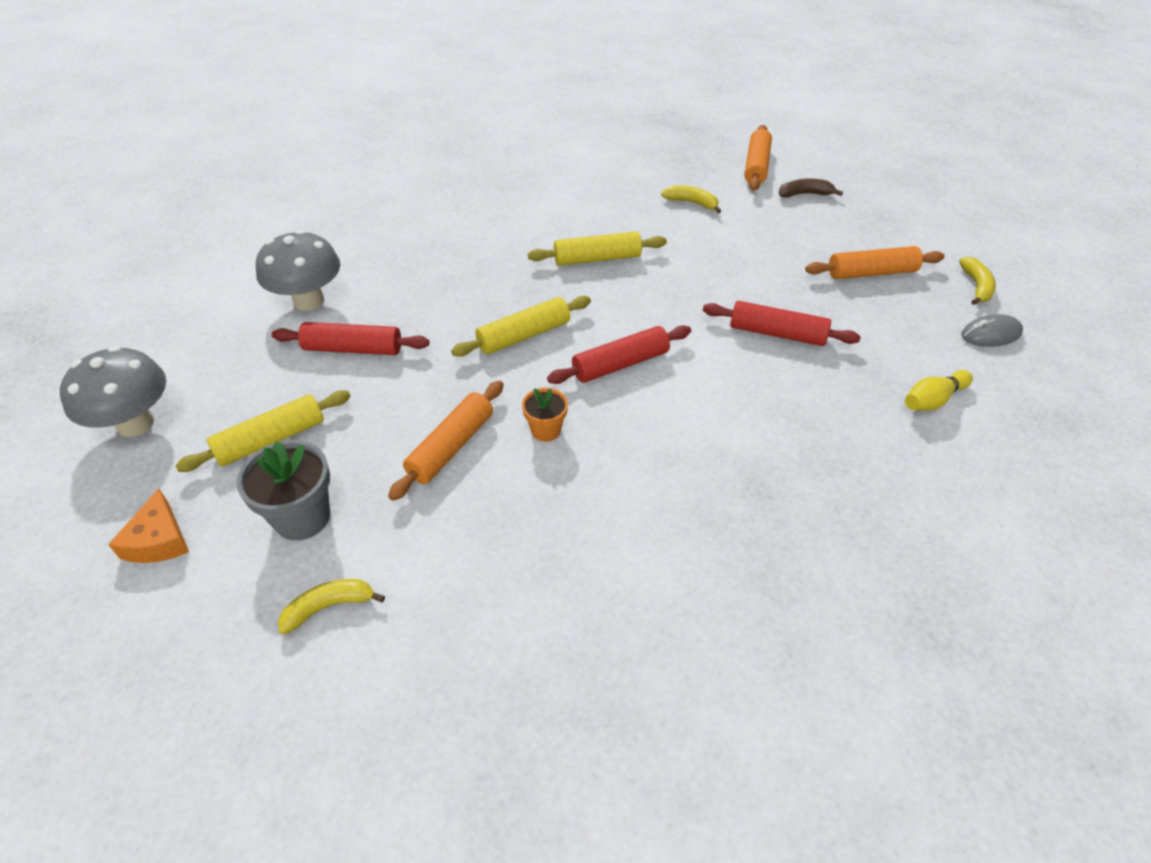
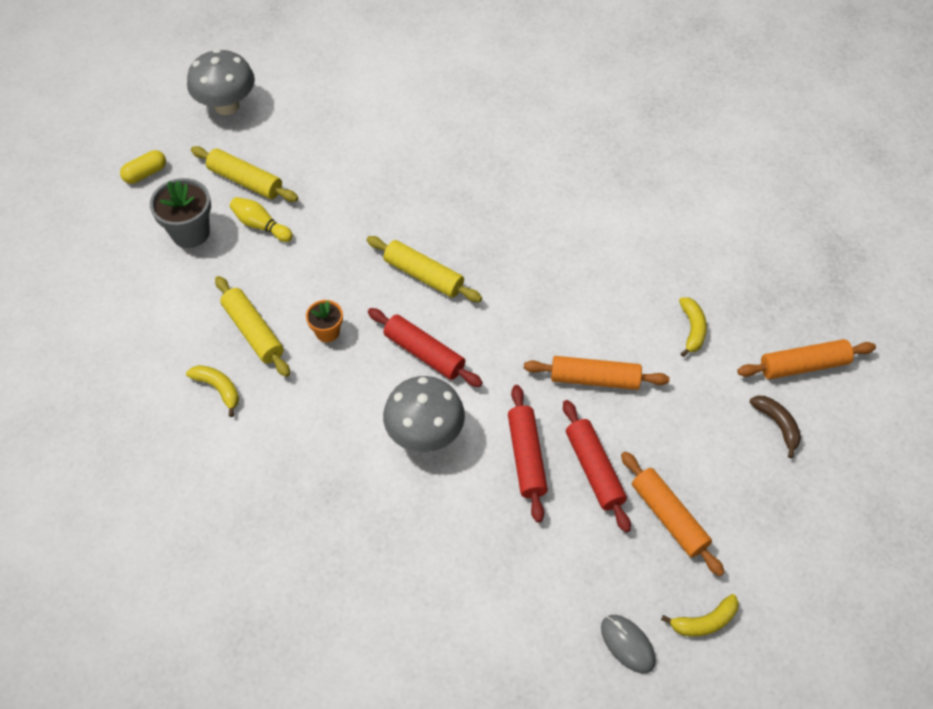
camera: 65 degrees right, 10 degrees up
orange cheese [108,488,189,563] -> yellow capsule [120,150,166,184]
grey mushroom [256,230,340,311] -> grey mushroom moved to [383,376,465,452]
red rolling pin [272,322,429,355] -> red rolling pin moved to [563,400,631,532]
yellow banana [278,579,385,634] -> yellow banana moved to [186,365,239,417]
orange rolling pin [388,380,504,501] -> orange rolling pin moved to [524,356,670,390]
yellow rolling pin [528,231,667,266] -> yellow rolling pin moved to [215,276,290,377]
yellow bowling pin [905,370,973,411] -> yellow bowling pin moved to [230,197,293,242]

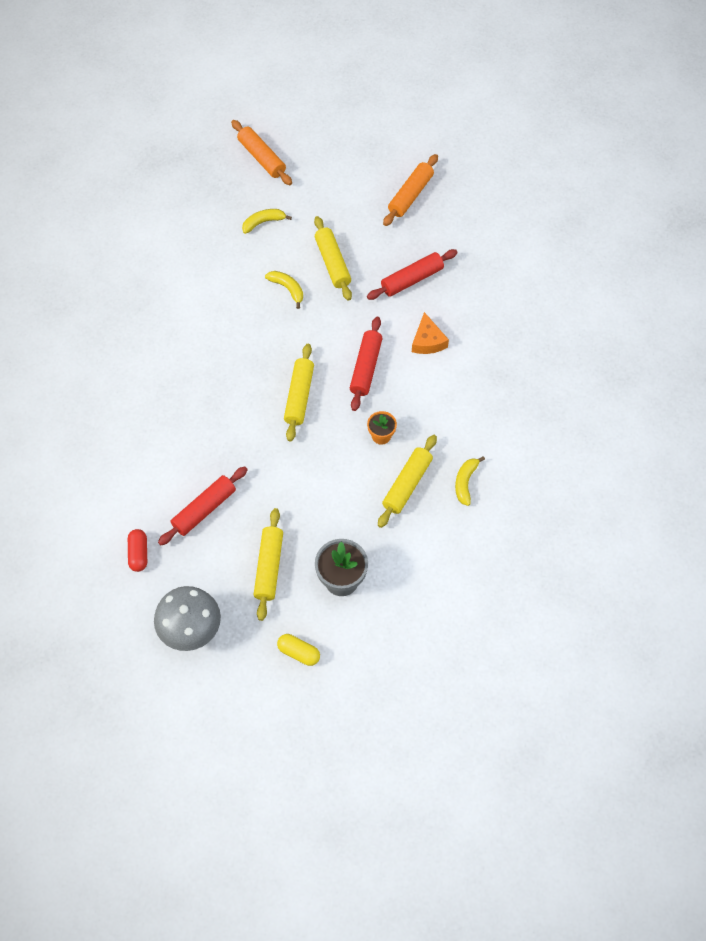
camera: 115 degrees left, 5 degrees up
yellow bowling pin [230,197,293,242] -> none
grey mushroom [383,376,465,452] -> orange cheese [412,312,449,354]
orange rolling pin [524,356,670,390] -> yellow rolling pin [314,216,352,301]
red rolling pin [563,400,631,532] -> red rolling pin moved to [158,466,248,545]
grey mouse [601,615,656,674] -> none
yellow banana [661,594,739,637] -> yellow banana moved to [265,271,303,309]
brown banana [750,396,801,458] -> none
none -> red capsule [128,529,147,572]

